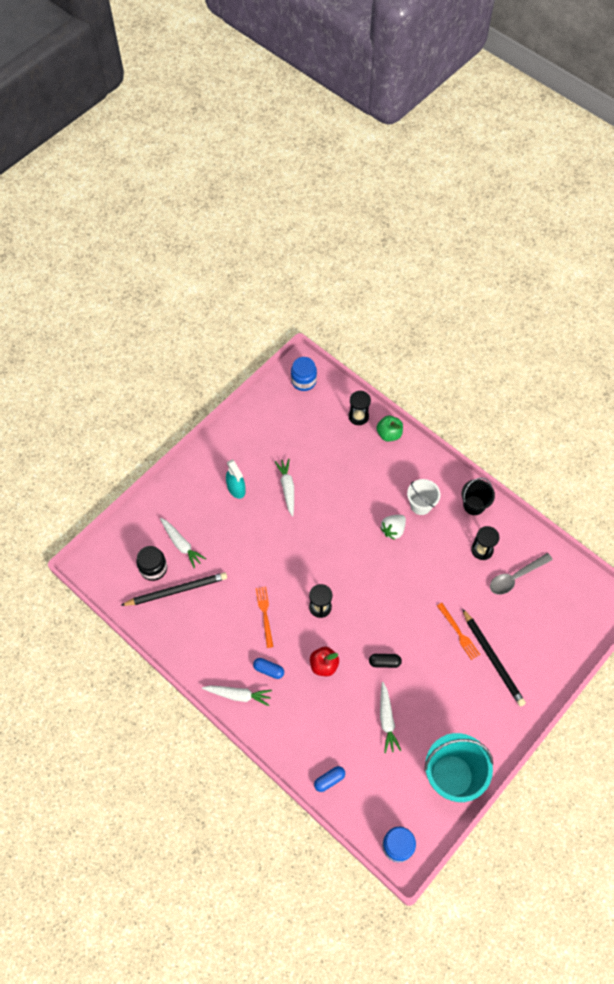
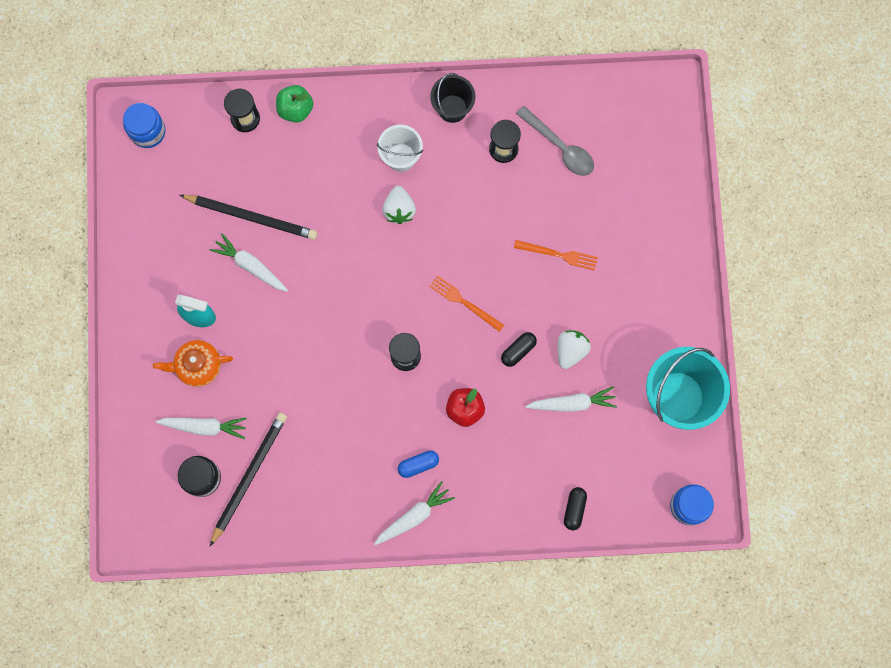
camera: 45 degrees left, 15 degrees up
orange fork [256,587,273,648] -> orange fork moved to [429,275,504,332]
blue capsule [314,766,345,792] -> black capsule [564,487,587,530]
white carrot [380,682,401,753] -> white carrot turned 45 degrees counterclockwise [525,386,617,412]
black pencil [462,608,526,707] -> black pencil moved to [180,195,317,240]
grey spoon [490,553,553,595] -> grey spoon turned 60 degrees counterclockwise [516,106,594,176]
none -> orange teapot [153,340,233,387]
none -> white strawberry [558,330,591,369]

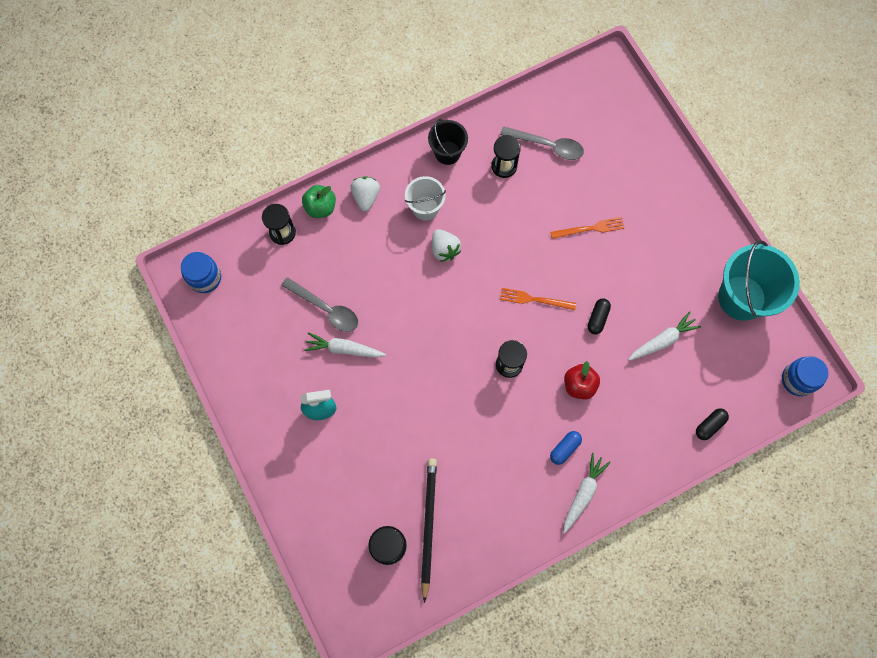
camera: 25 degrees left, 5 degrees down
orange teapot [153,340,233,387] -> none
white carrot [156,418,247,439] -> none
black pencil [180,195,317,240] -> grey spoon [281,277,358,332]
white strawberry [558,330,591,369] -> white strawberry moved to [350,176,380,212]
black capsule [564,487,587,530] -> black capsule turned 60 degrees clockwise [696,408,729,440]

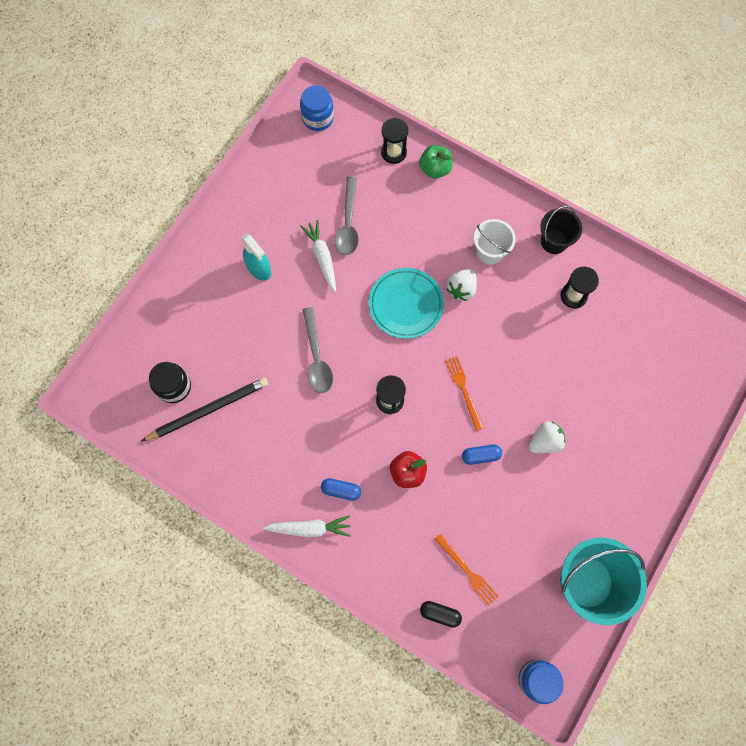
camera: 60 degrees right, 0 degrees up
white strawberry [350,176,380,212] -> white strawberry moved to [528,421,566,453]
grey spoon [500,126,584,160] -> grey spoon moved to [302,307,333,393]
orange fork [551,217,625,239] -> orange fork moved to [434,534,499,606]
black capsule [588,299,611,334] -> blue capsule [462,445,502,465]
white carrot [628,311,701,361] -> none
none -> turquoise plate [369,268,444,339]

